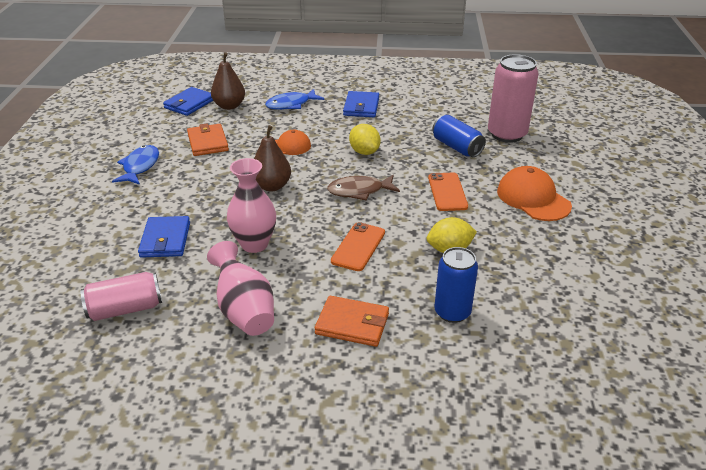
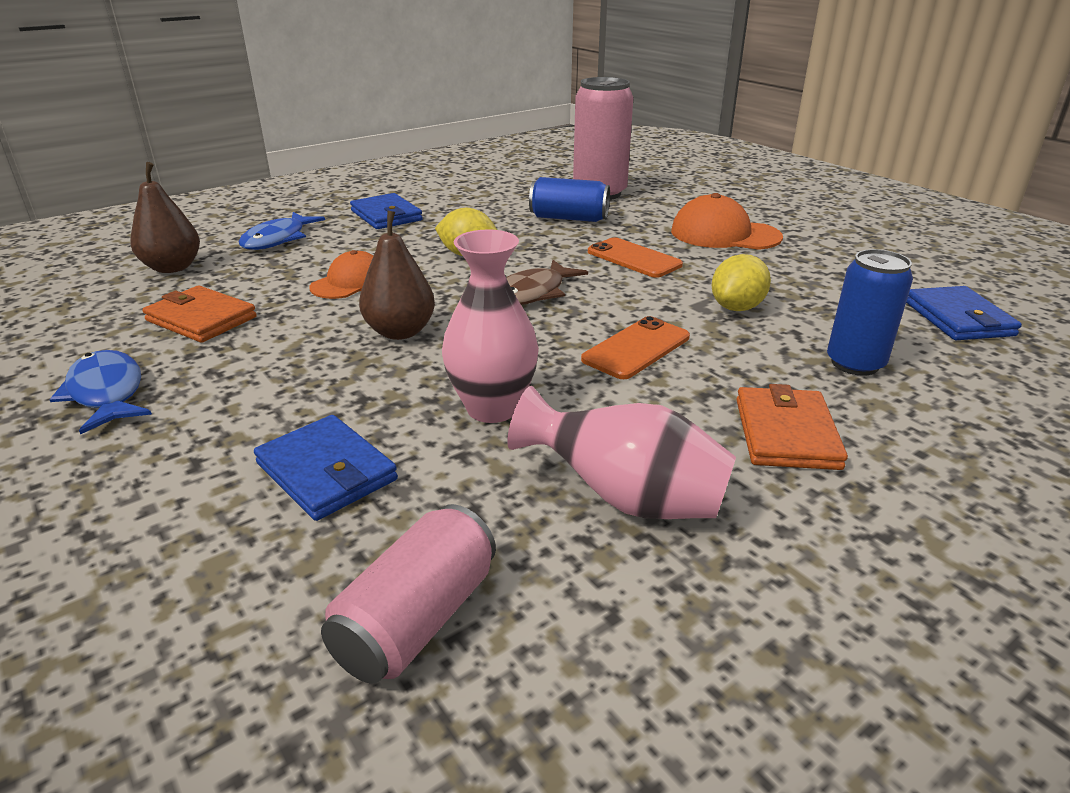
camera: 40 degrees left, 5 degrees down
blue wallet [163,87,213,116] -> blue wallet moved to [906,286,1022,340]
orange wallet [315,296,389,347] -> orange wallet turned 60 degrees counterclockwise [736,384,848,470]
orange phone [331,222,385,271] -> orange phone turned 60 degrees clockwise [581,316,690,379]

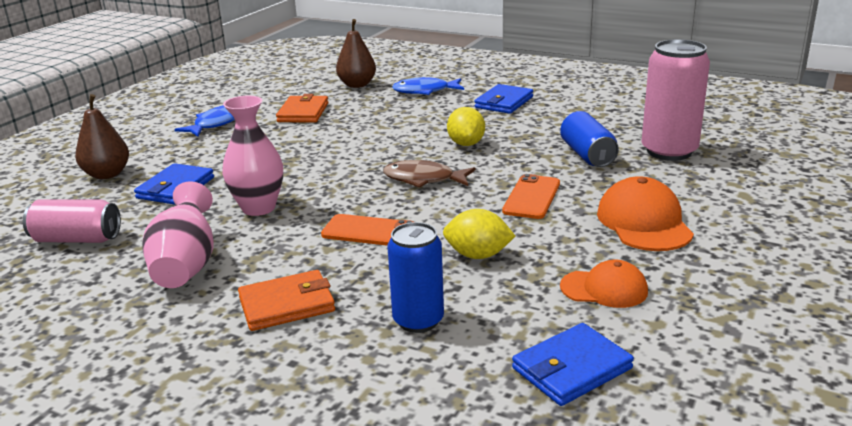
camera: 65 degrees right, 5 degrees down
orange cap [309,250,374,299] -> orange cap moved to [560,260,648,308]
brown pear [359,211,435,340] -> brown pear moved to [75,94,129,179]

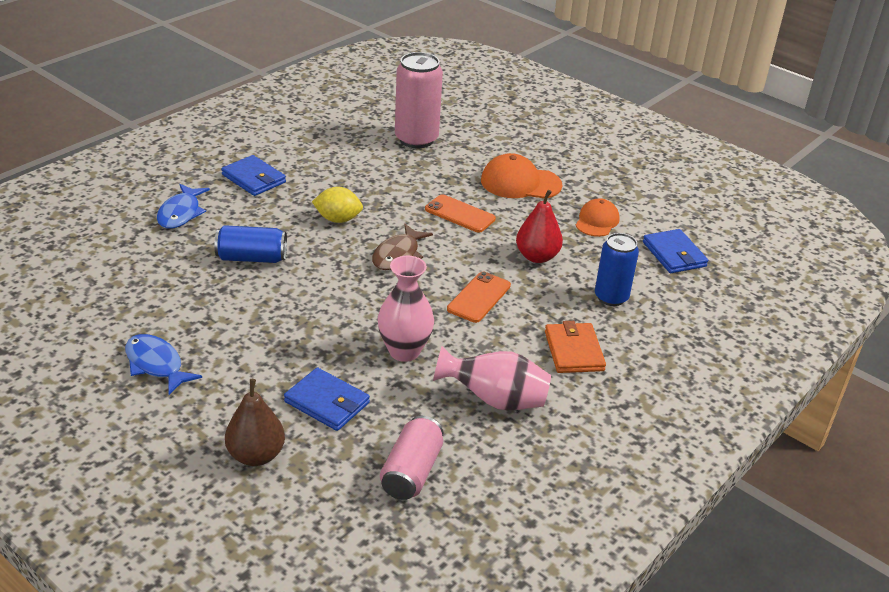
camera: 80 degrees left, 10 degrees up
orange wallet [276,94,328,122] -> none
brown pear [336,19,376,88] -> none
yellow lemon [443,209,515,259] -> red pear [516,190,563,263]
blue can [560,111,619,167] -> blue can moved to [215,225,287,263]

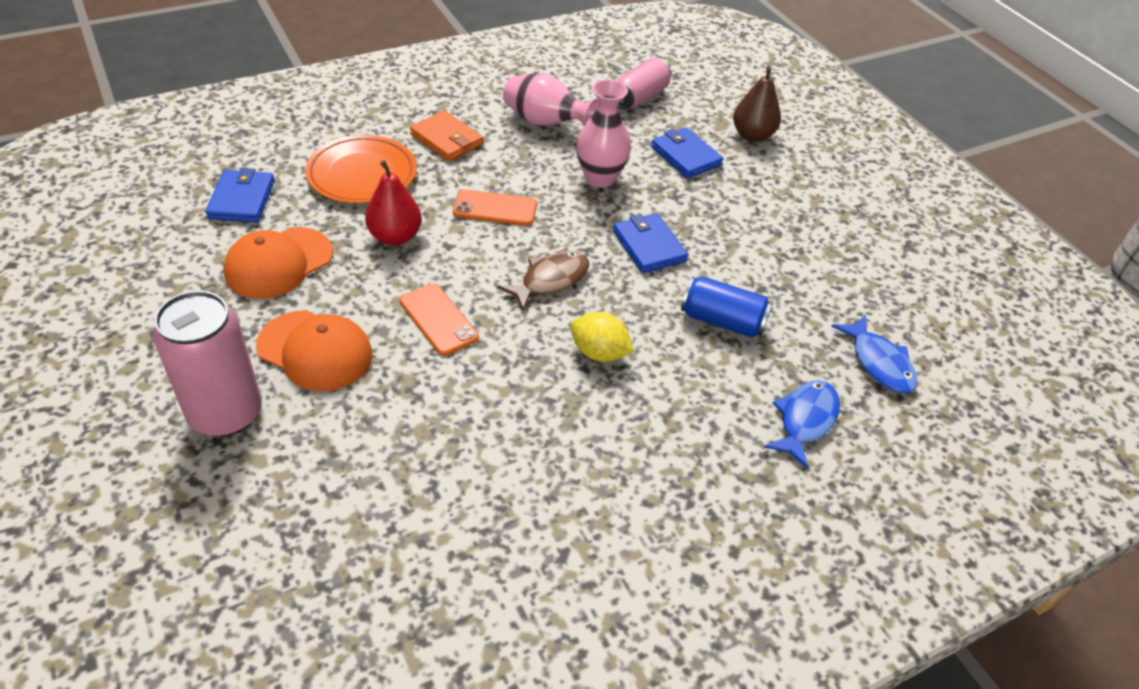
camera: 160 degrees left, 10 degrees up
blue fish [125,334,202,395] -> blue fish moved to [831,315,918,393]
blue wallet [221,155,286,196] -> blue wallet moved to [613,213,688,273]
pink can [395,52,443,148] -> pink can moved to [153,290,262,437]
orange phone [447,272,511,323] -> orange phone turned 45 degrees clockwise [453,189,537,226]
orange wallet [545,321,606,373] -> orange wallet turned 60 degrees counterclockwise [410,110,483,161]
orange cap [575,198,620,237] -> orange cap [223,227,333,299], size x1.52
blue can [595,233,639,306] -> orange plate [305,135,417,204]

